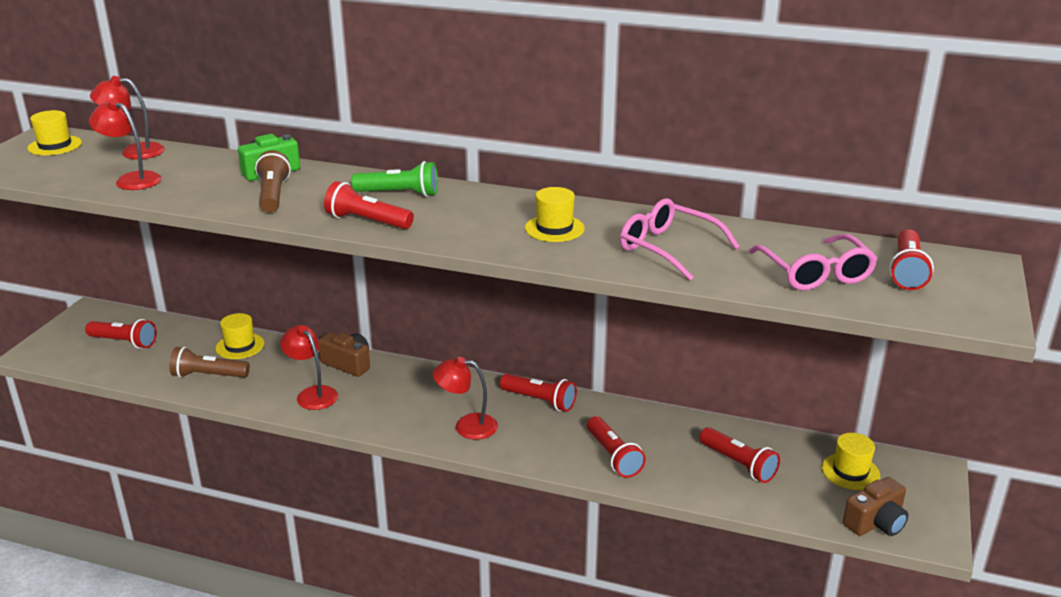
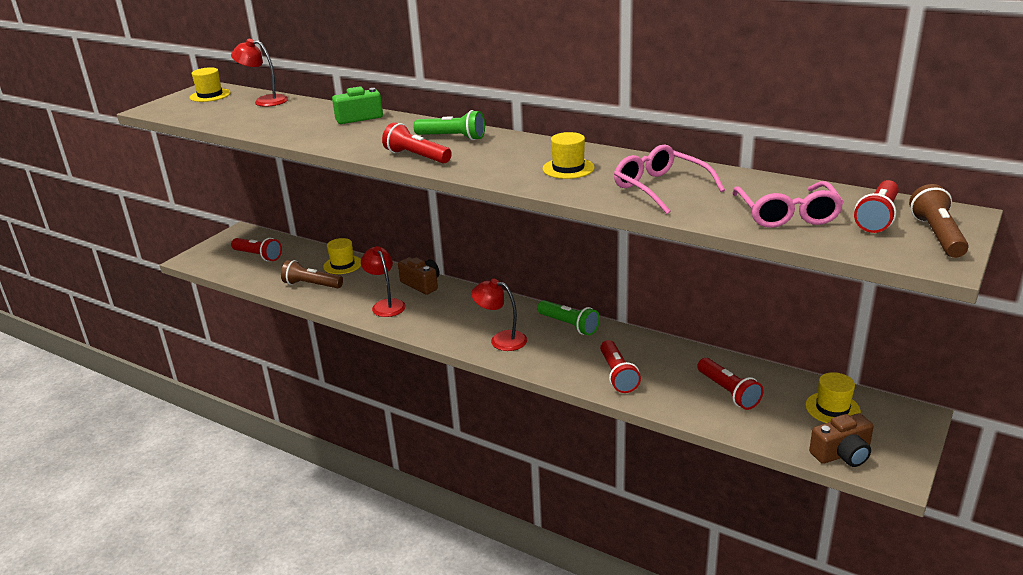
camera: 15 degrees right, 0 degrees up
red lamp [89,99,162,190] -> none
brown flashlight [255,150,291,213] -> brown flashlight moved to [909,184,969,258]
red flashlight [500,374,577,412] -> green flashlight [537,300,600,335]

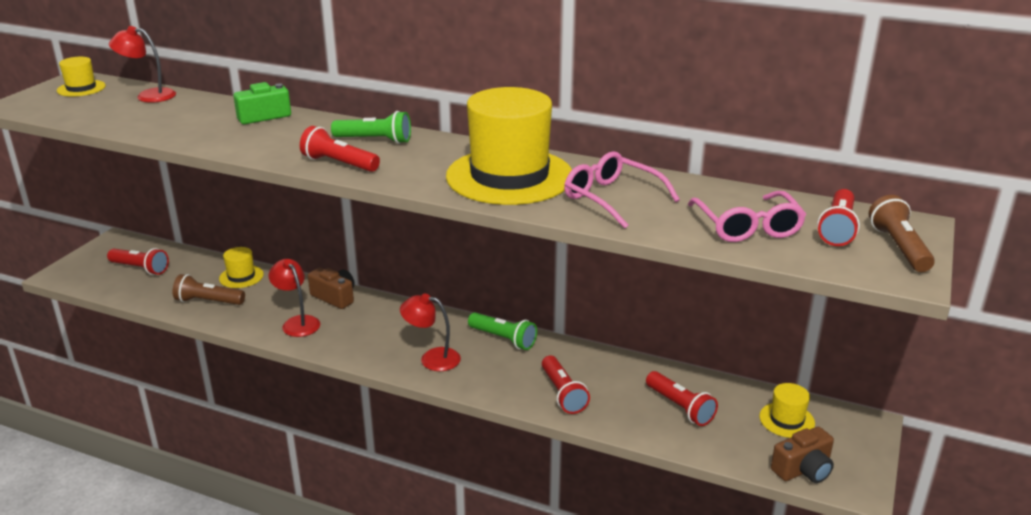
camera: 10 degrees left, 0 degrees up
yellow hat [542,132,595,179] -> yellow hat [446,87,572,205], size x2.27

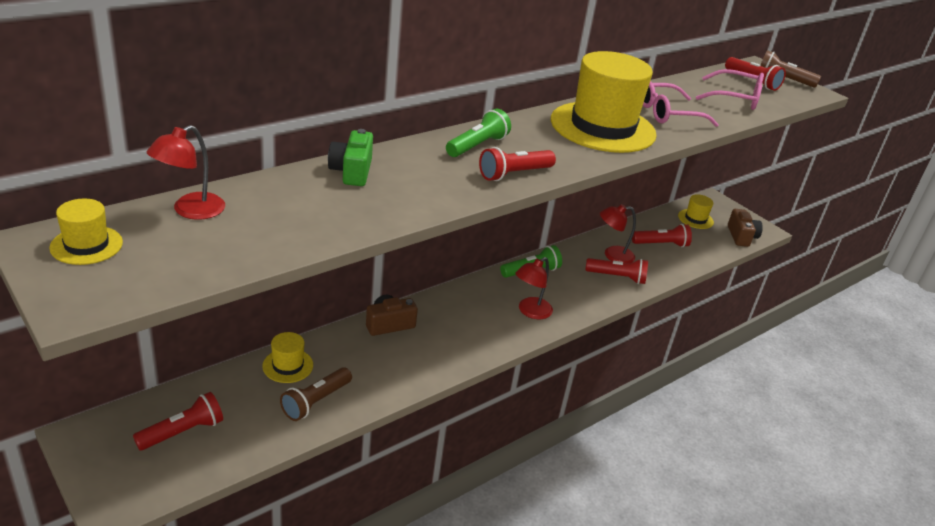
camera: 65 degrees left, 5 degrees up
red lamp [268,259,320,337] -> red lamp moved to [600,204,636,263]

